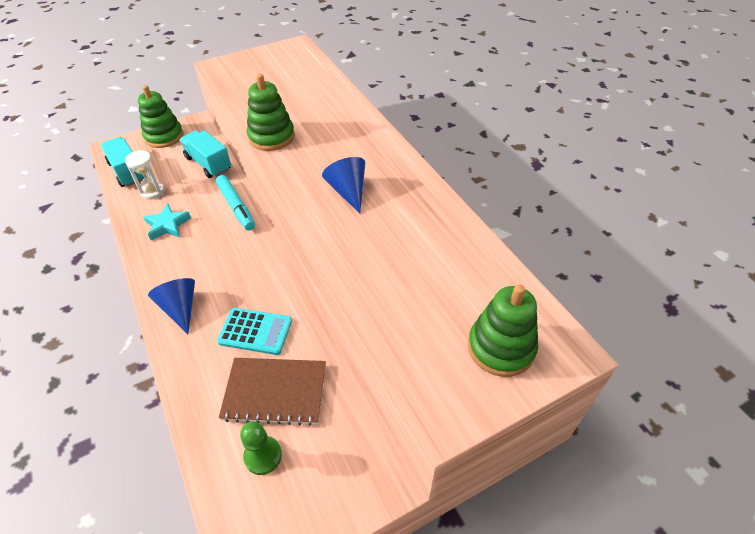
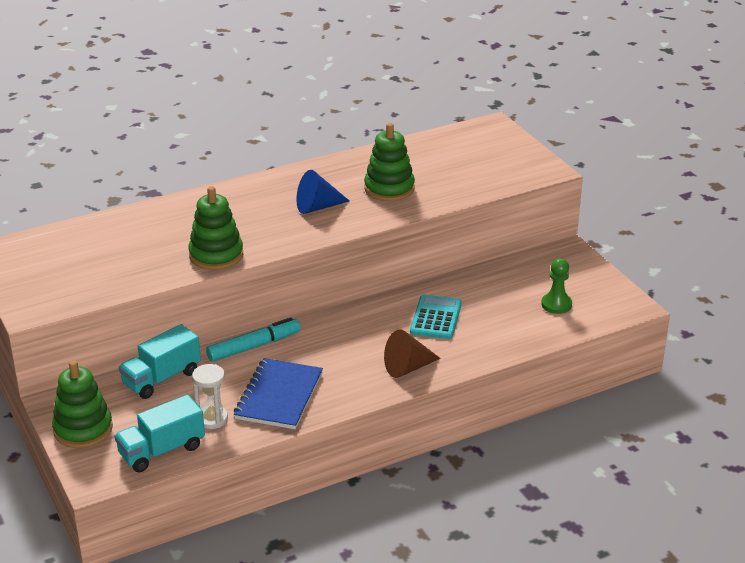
camera: 90 degrees left, 15 degrees down
turquoise star [143,203,191,240] -> blue notebook [234,358,323,429]
blue cone [148,278,195,334] -> brown cone [384,329,441,378]
brown notebook [219,358,326,426] -> none
green stacking toy [468,285,538,377] -> green stacking toy moved to [364,123,415,201]

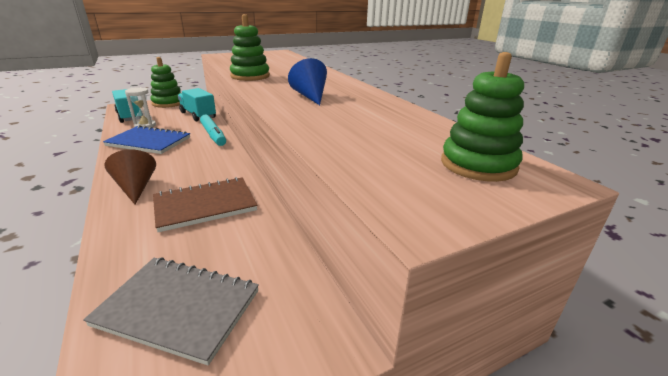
camera: 90 degrees right, 5 degrees down
green stacking toy [364,123,415,201] -> green stacking toy moved to [441,52,524,182]
turquoise calculator [410,295,462,339] -> brown notebook [153,177,257,232]
green pawn [541,258,572,314] -> grey notebook [83,257,259,365]

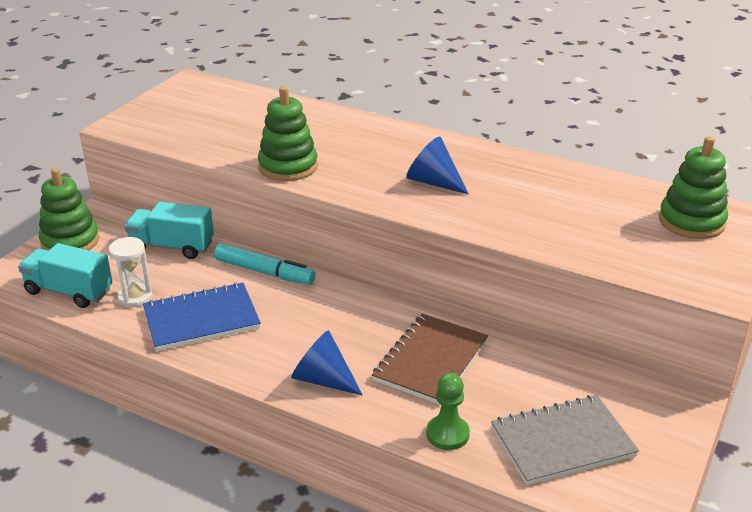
camera: 35 degrees left, 5 degrees up
brown cone [105,150,156,204] -> blue cone [291,330,363,395]
none -> green pawn [426,373,470,450]

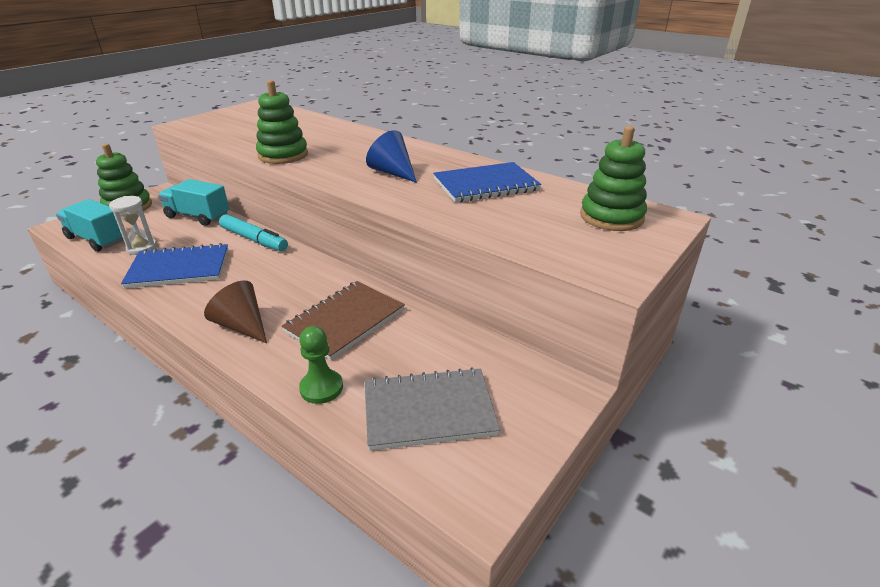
camera: 10 degrees right, 0 degrees up
blue cone [291,330,363,395] -> brown cone [204,280,267,343]
none -> blue notebook [433,162,541,203]

